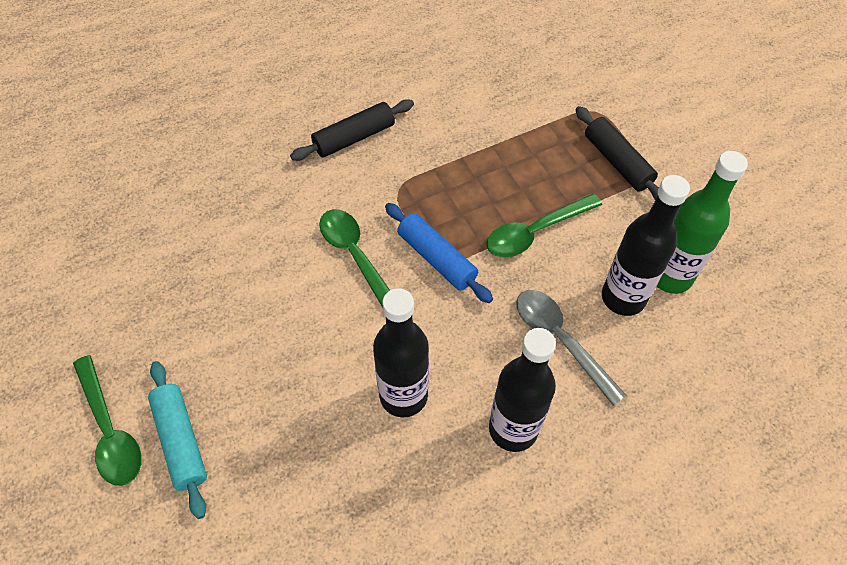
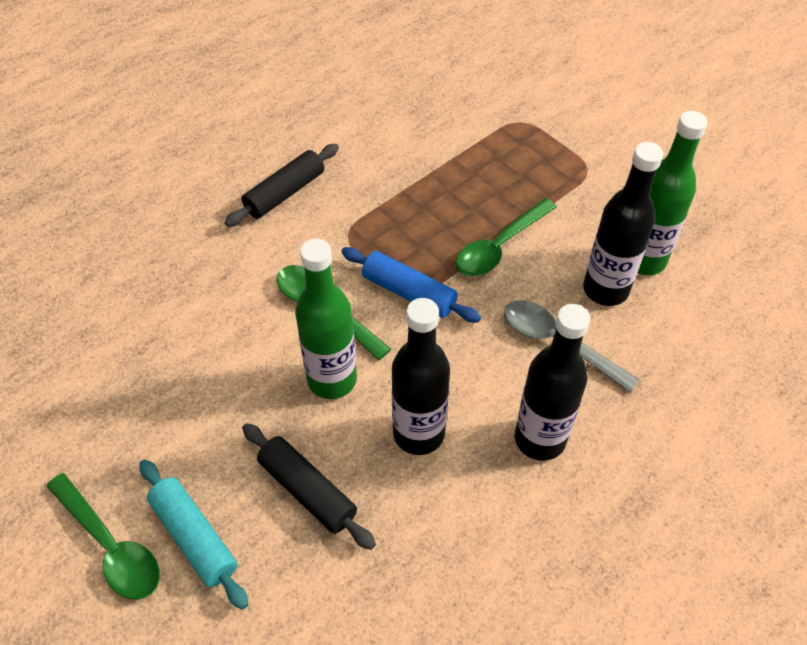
camera: 15 degrees left, 5 degrees down
black rolling pin [576,106,659,200] -> black rolling pin moved to [242,423,376,550]
none -> green bottle [295,239,357,399]

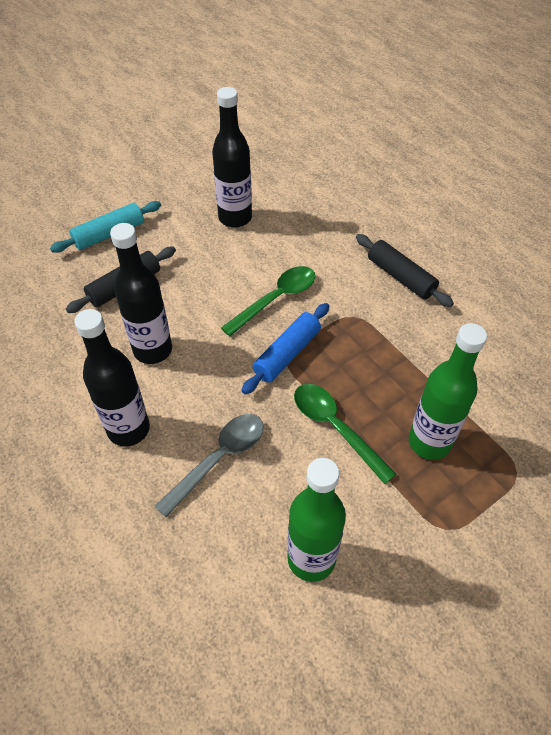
camera: 95 degrees right, 0 degrees up
green spoon [46,473,160,600] -> none
green bottle [295,239,357,399] -> green bottle moved to [409,323,487,460]
black bottle [583,142,663,306] -> black bottle moved to [212,87,252,228]

